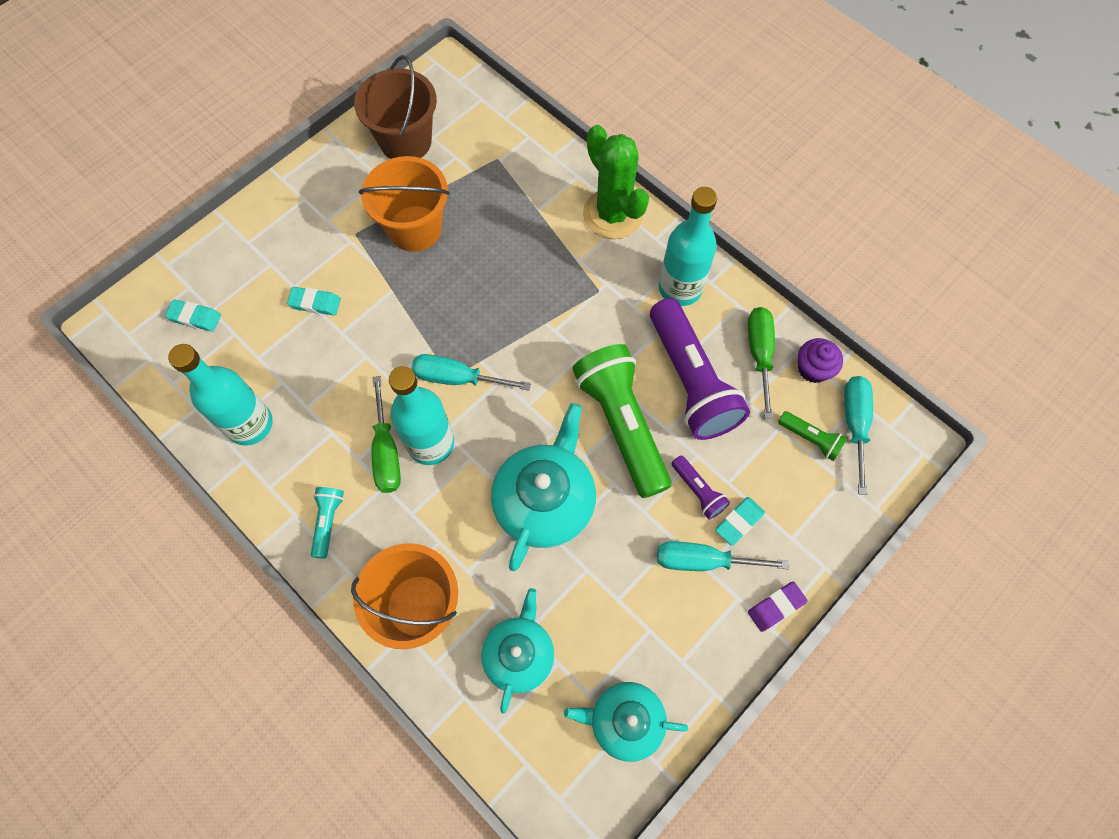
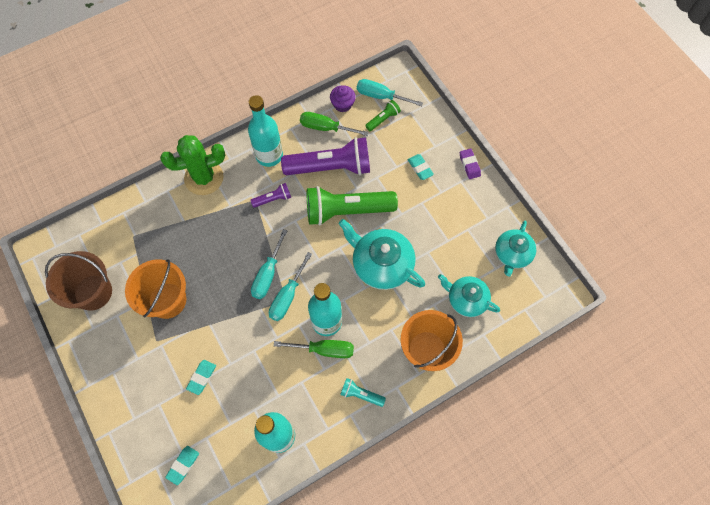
camera: 75 degrees left, 0 degrees up
turquoise screwdriver [657,541,789,571] -> turquoise screwdriver moved to [251,229,287,299]
purple flashlight [672,455,730,520] -> purple flashlight moved to [250,183,291,208]

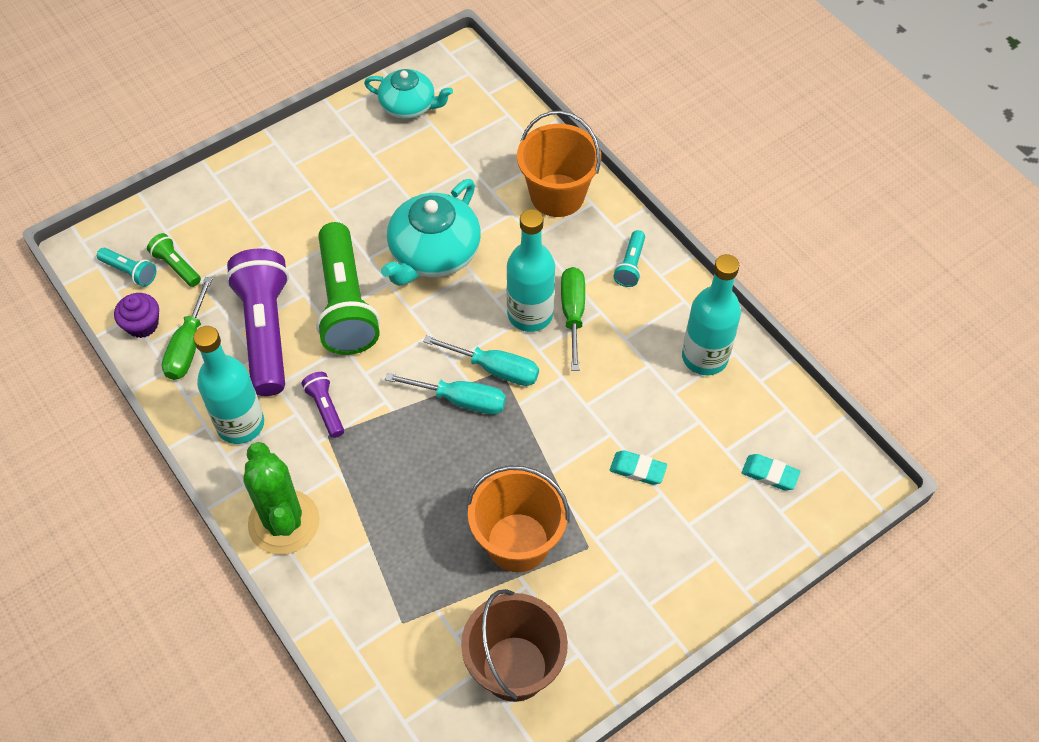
camera: 95 degrees left, 10 degrees down
turquoise screwdriver [357,79,423,106] -> turquoise flashlight [97,248,156,287]
turquoise eraser [408,154,434,180] -> none
turquoise teapot [438,274,500,317] -> none
purple eraser [460,148,481,179] -> none

